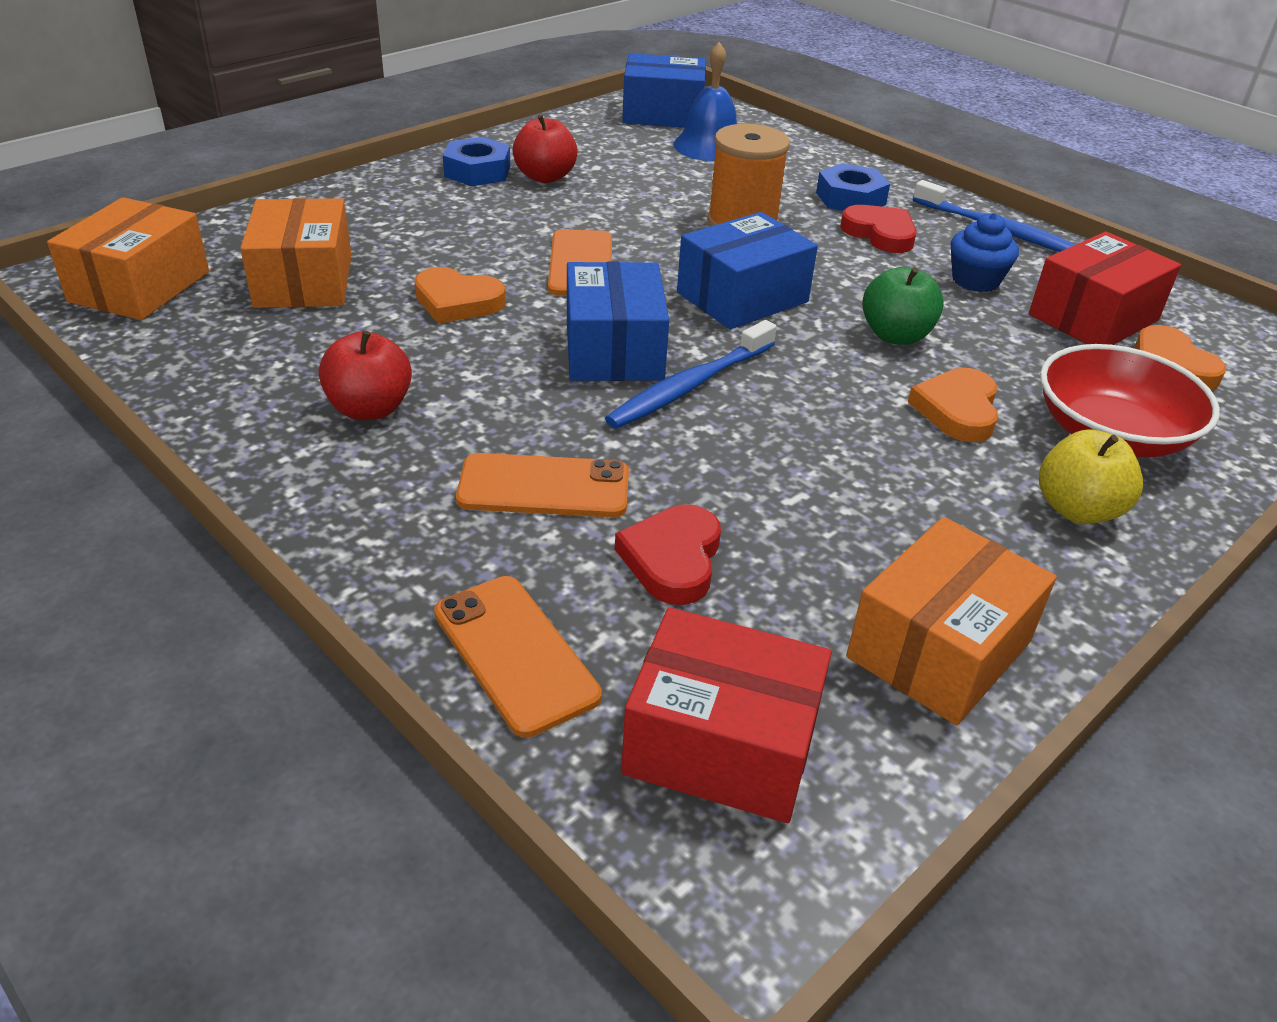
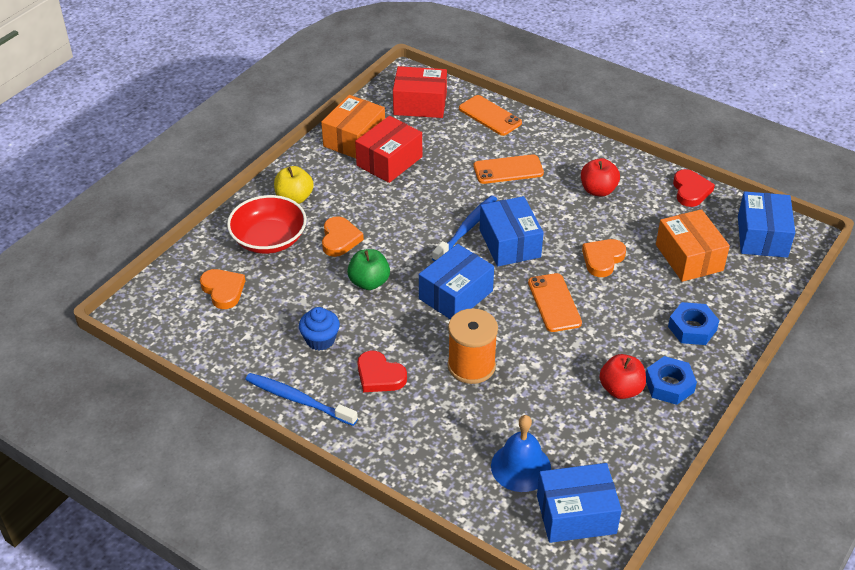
camera: 170 degrees right, 5 degrees up
orange box [47,197,209,320] -> blue box [738,191,795,258]
orange heart [414,267,506,323] -> orange heart turned 60 degrees counterclockwise [582,239,626,277]
red heart [615,505,721,605] -> red heart moved to [673,169,715,207]
blue nut [816,163,890,211] -> blue nut moved to [668,302,719,345]
red box [1029,231,1181,345] -> red box moved to [355,116,422,183]

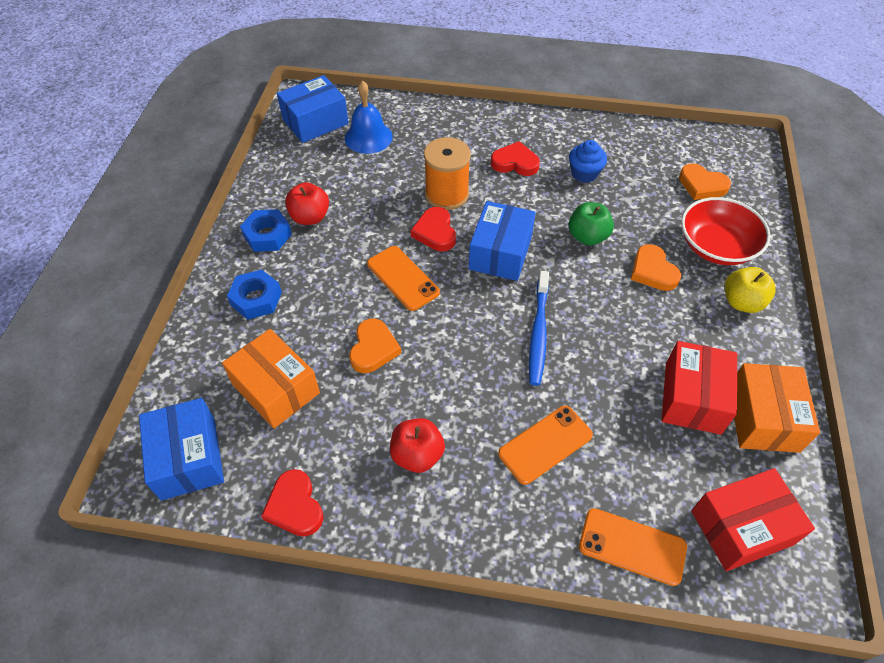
camera: 155 degrees right, 10 degrees up
blue toothbrush [245,373,358,426] -> none
blue box [480,196,544,266] -> none
none -> red heart [411,207,456,251]

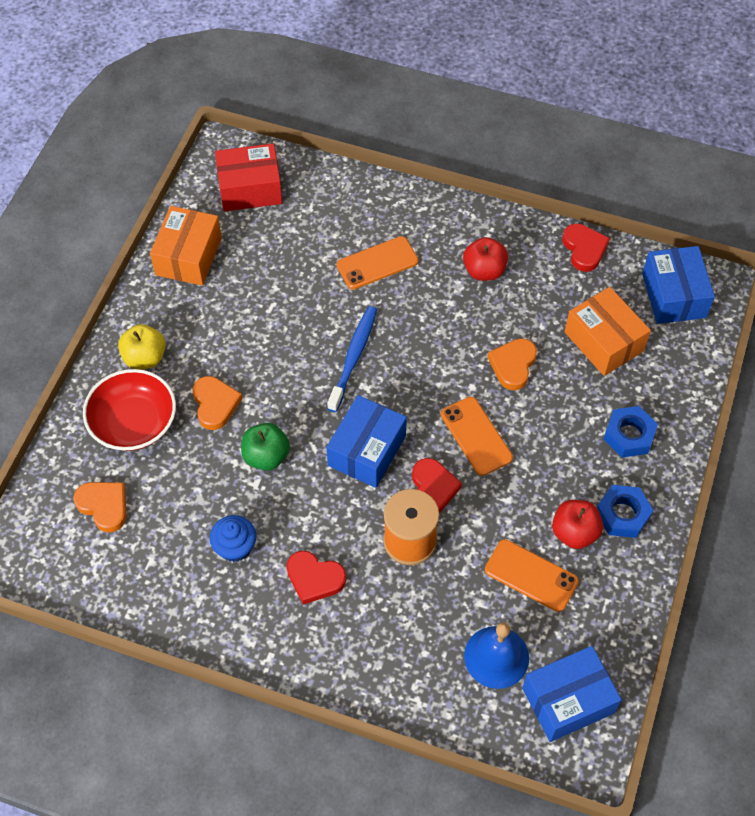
camera: 170 degrees left, 5 degrees up
orange phone [579,508,687,586] -> orange phone moved to [485,539,579,612]
red box [662,341,737,435] -> none

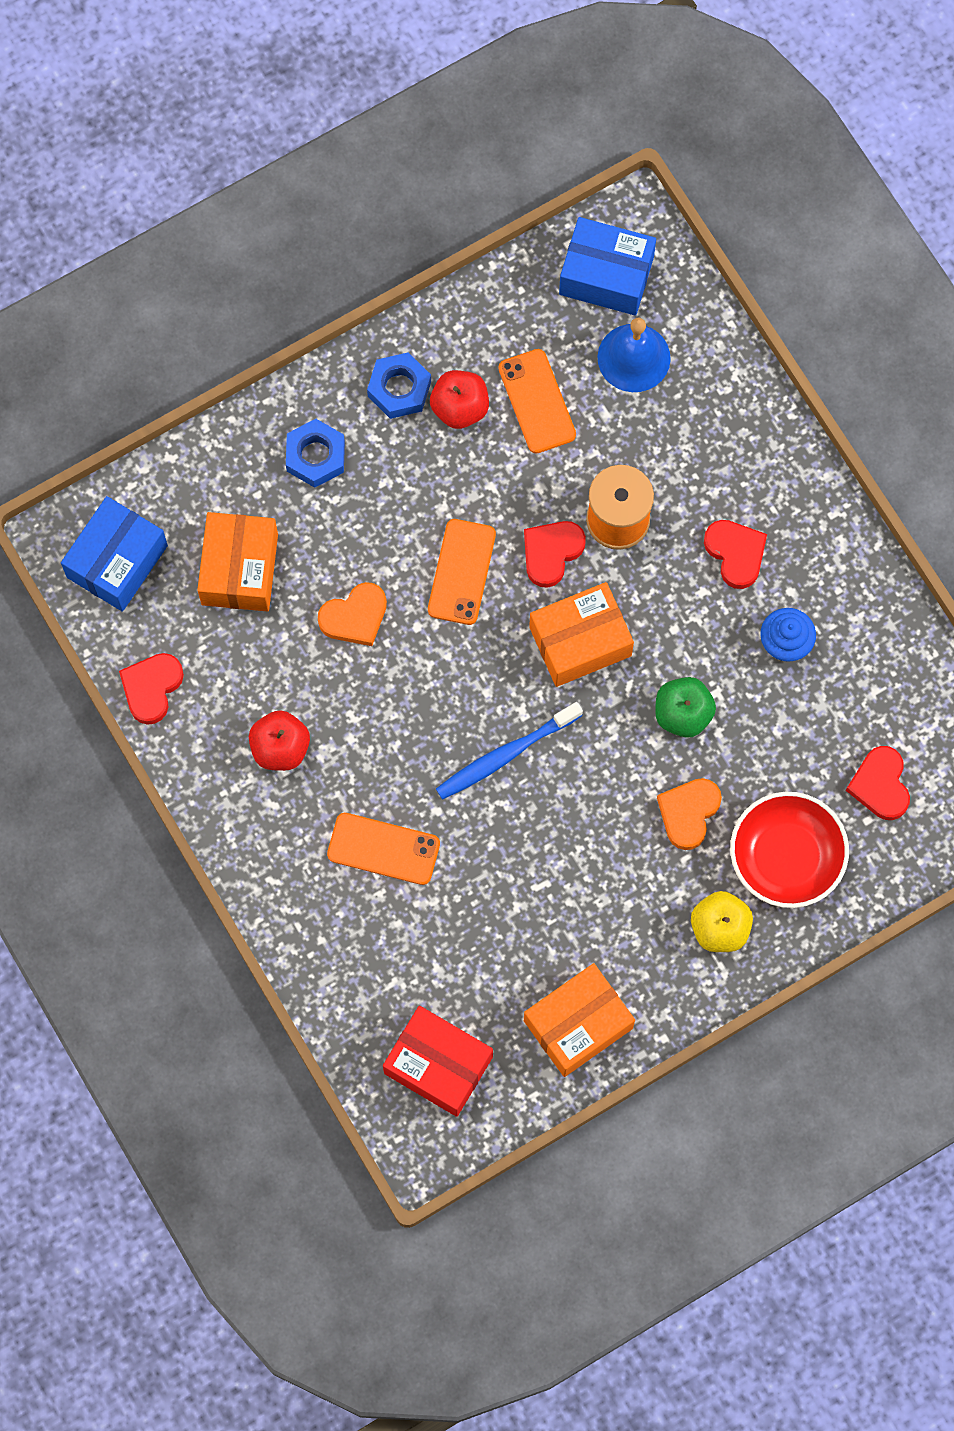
camera: 140 degrees left, 15 degrees up
orange heart [73,482,127,533] -> red heart [846,746,910,820]
blue box [326,395,407,488] -> orange box [529,582,634,687]

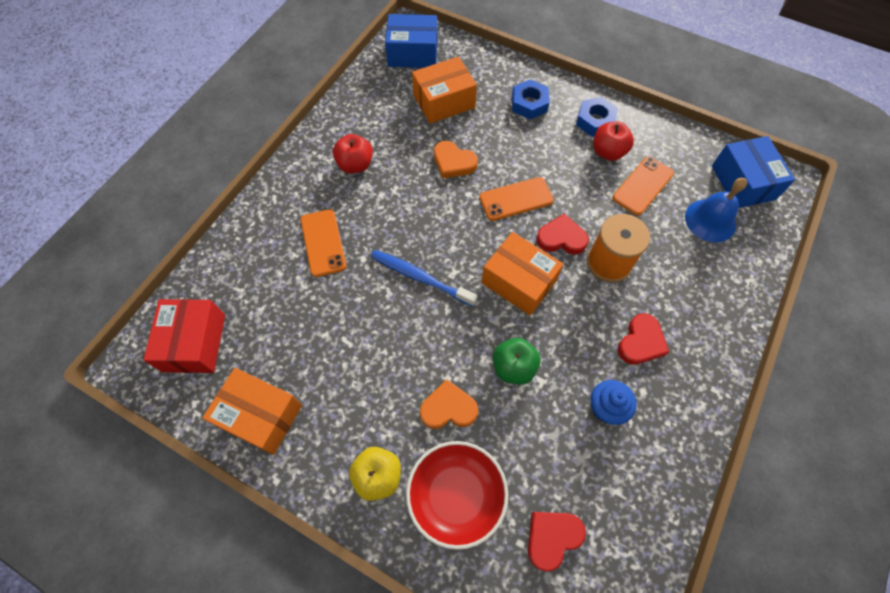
camera: 60 degrees right, 10 degrees down
red heart [119,653,184,725] -> none

